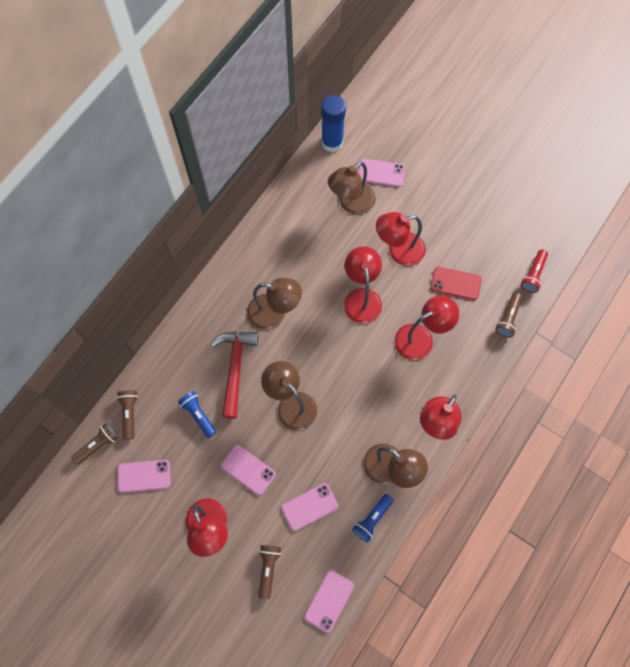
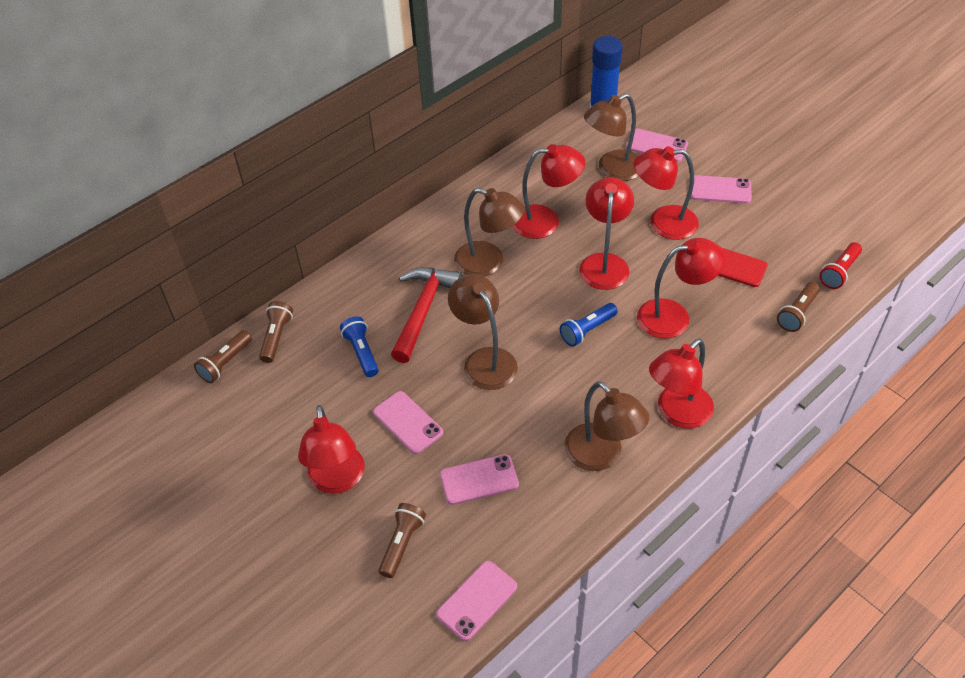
camera: 15 degrees right, 20 degrees down
brown flashlight [71,423,119,465] -> brown flashlight turned 150 degrees clockwise [194,330,252,383]
pink phone [118,460,171,493] -> pink phone moved to [691,175,752,203]
blue flashlight [352,494,393,542] -> blue flashlight moved to [560,303,618,347]
none -> red lamp [512,144,585,239]

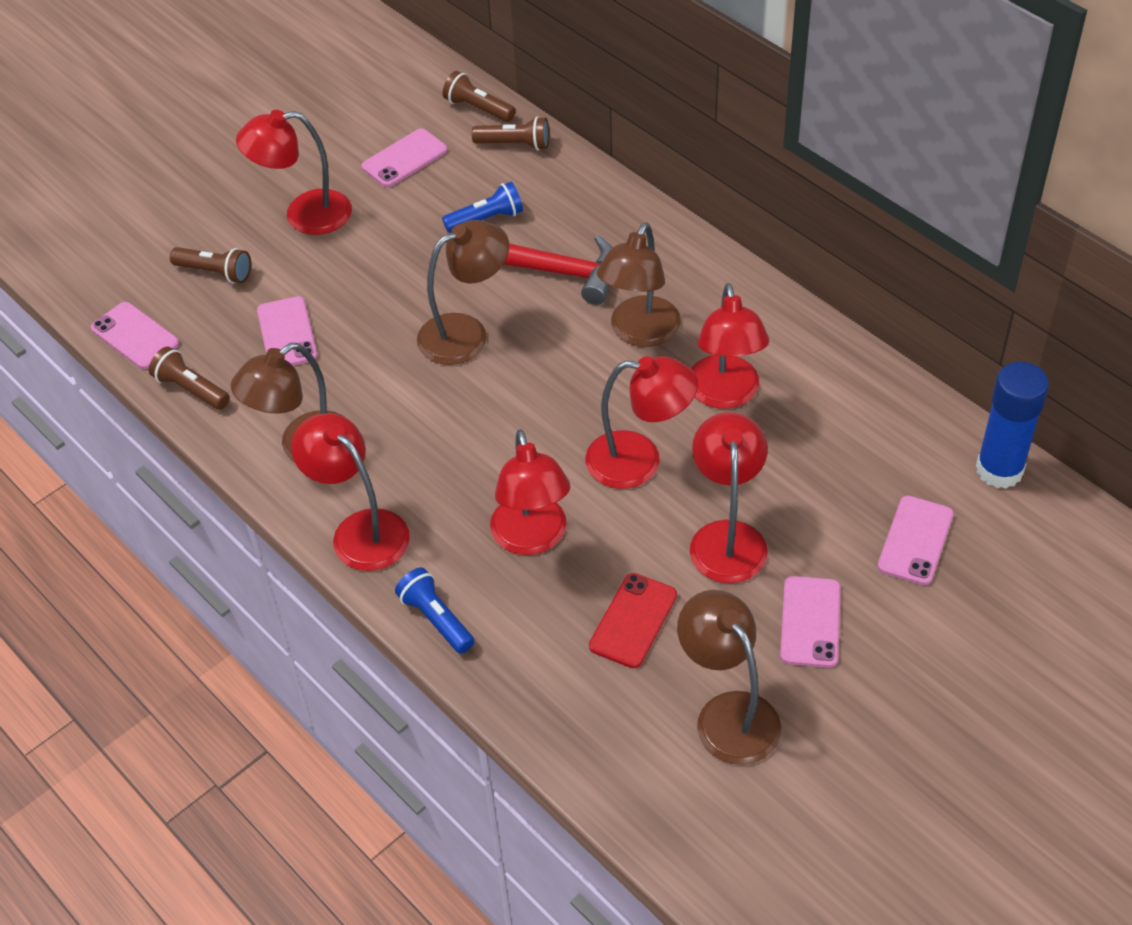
camera: 90 degrees right, 0 degrees up
pink phone [373,391,443,454] -> pink phone moved to [362,128,447,187]
blue flashlight [560,303,618,347] -> blue flashlight moved to [395,567,475,654]
brown lamp [584,93,639,181] -> brown lamp moved to [677,590,781,765]
brown flashlight [777,282,820,332] -> brown flashlight moved to [149,347,230,410]
red flashlight [820,242,862,289] -> none

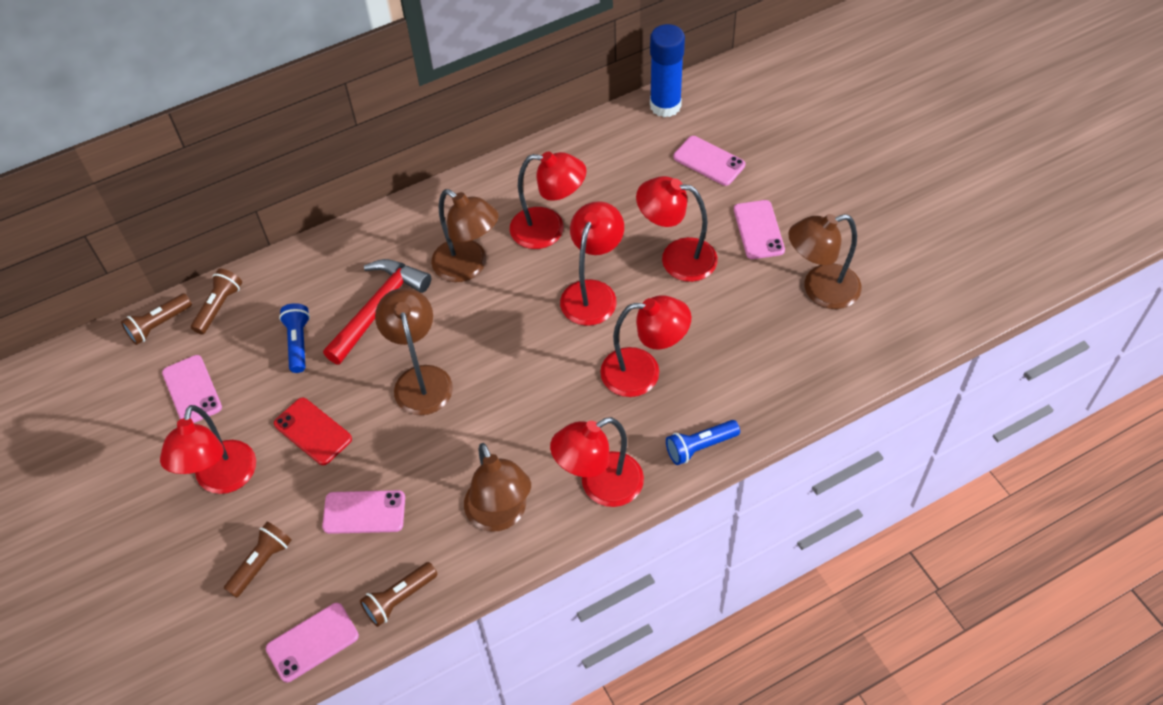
camera: 75 degrees left, 5 degrees up
red phone [589,573,677,668] -> red phone moved to [274,398,352,465]
pink phone [780,576,841,668] -> pink phone turned 60 degrees clockwise [734,200,785,259]

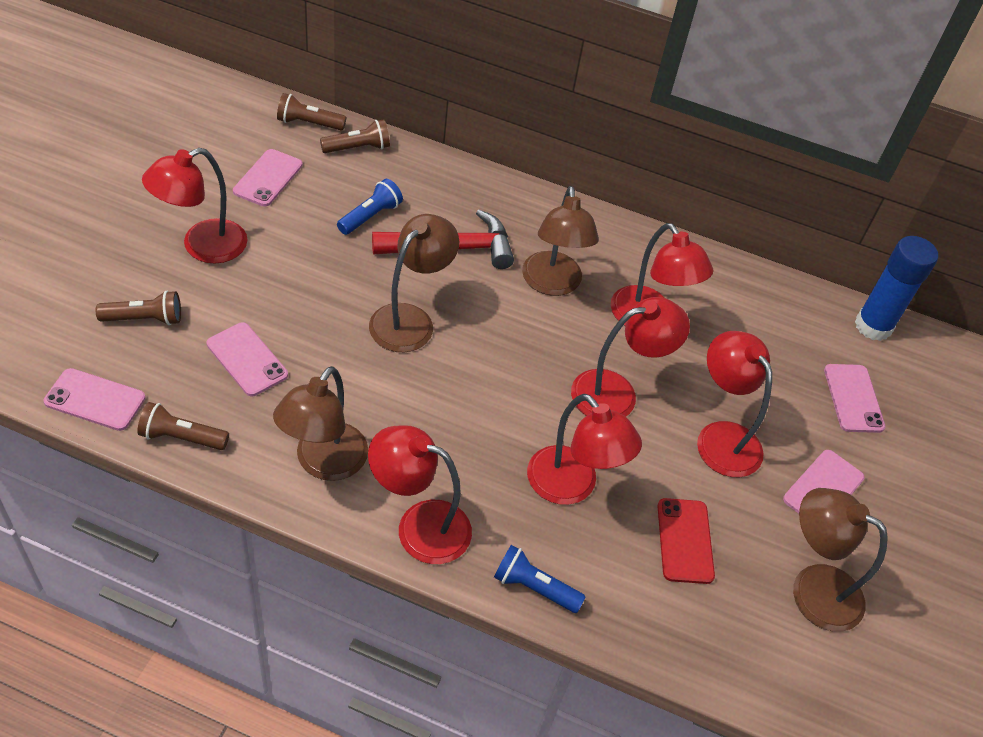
camera: 40 degrees right, 5 degrees down
red phone [274,398,352,465] -> red phone moved to [657,498,715,584]

